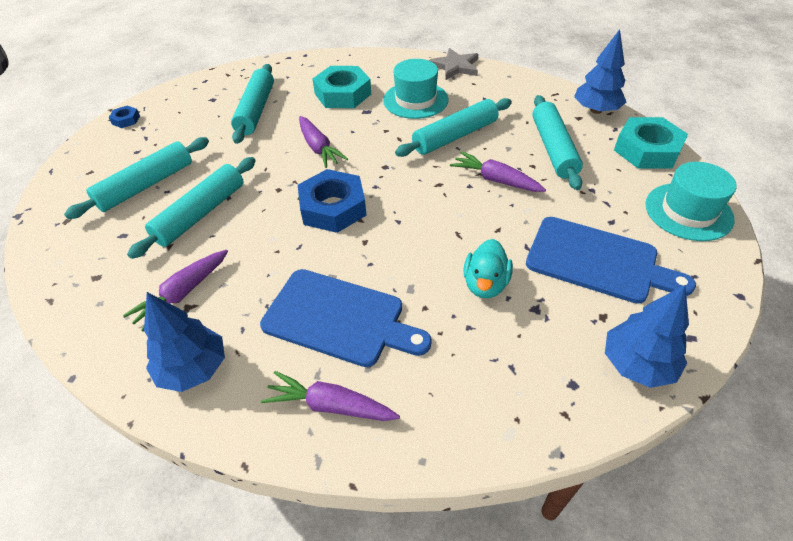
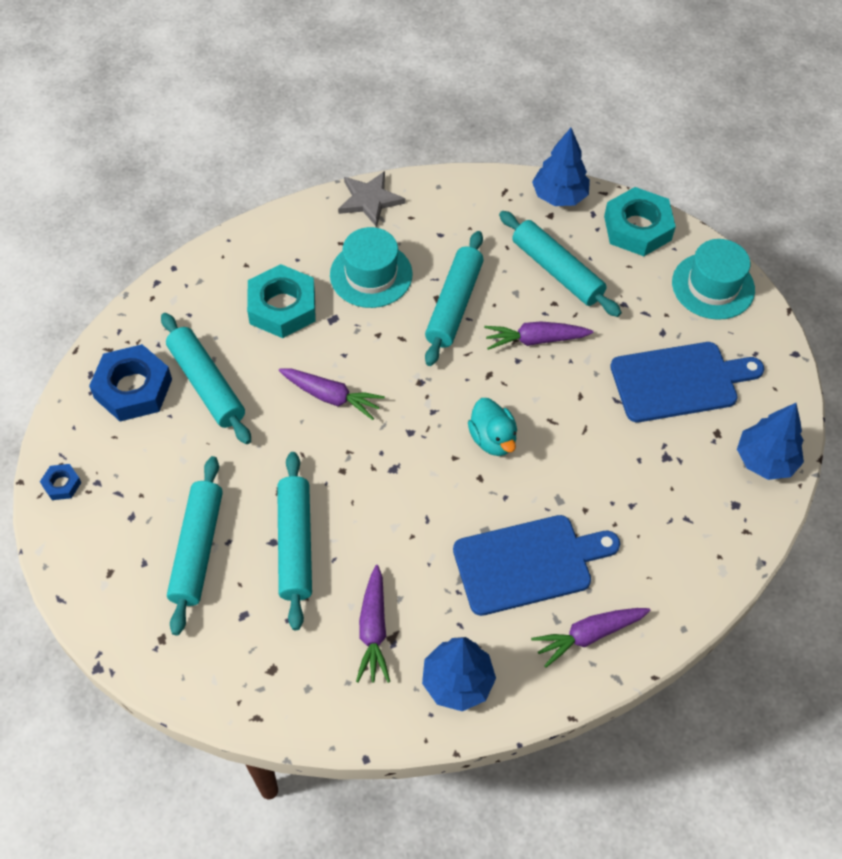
camera: 40 degrees left, 10 degrees up
blue nut [298,169,367,233] -> blue nut moved to [89,344,172,422]
turquoise duck [463,239,513,298] -> turquoise duck moved to [468,398,517,456]

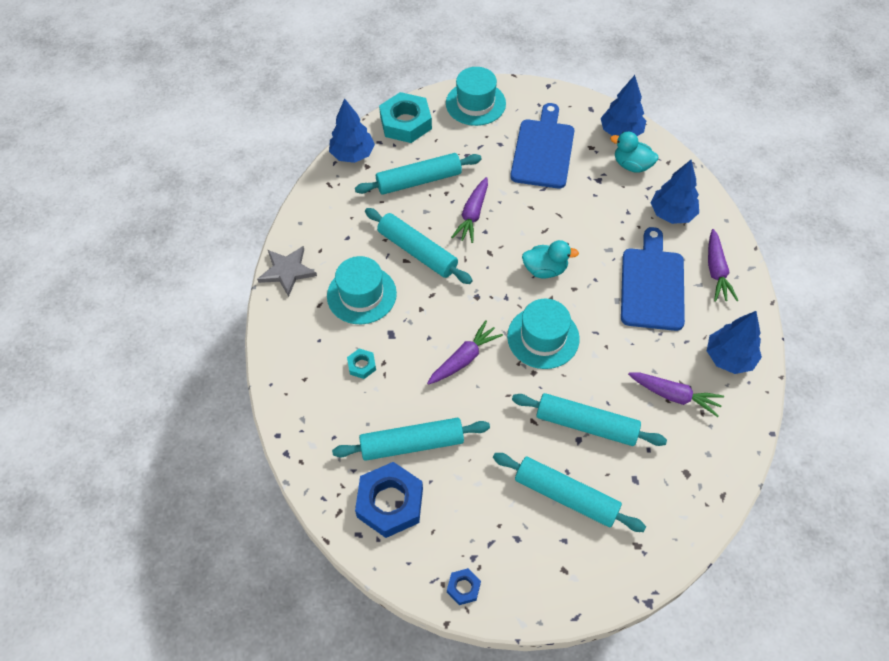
camera: 65 degrees left, 0 degrees up
turquoise nut [247,264,316,338] -> turquoise nut [347,349,376,379], size x0.47
none -> turquoise hat [507,299,580,369]
none -> turquoise duck [610,132,658,173]
none -> blue tree [651,160,699,224]

